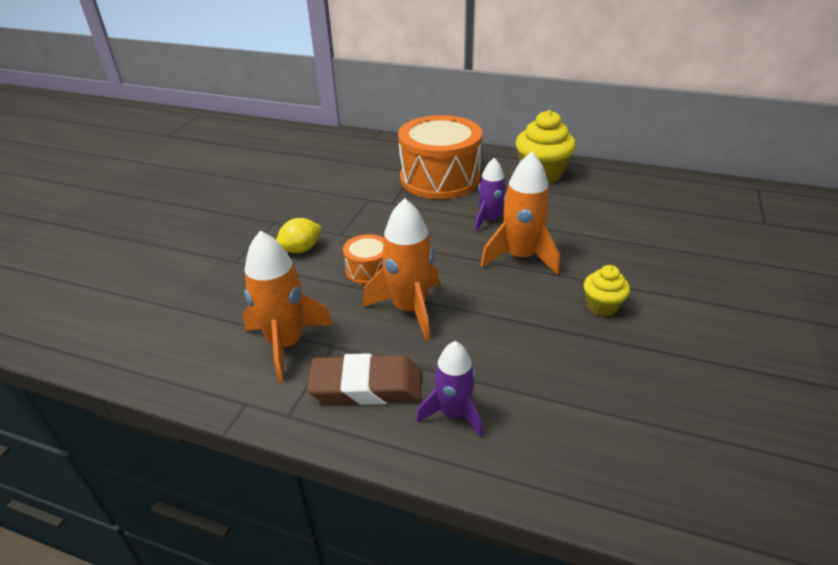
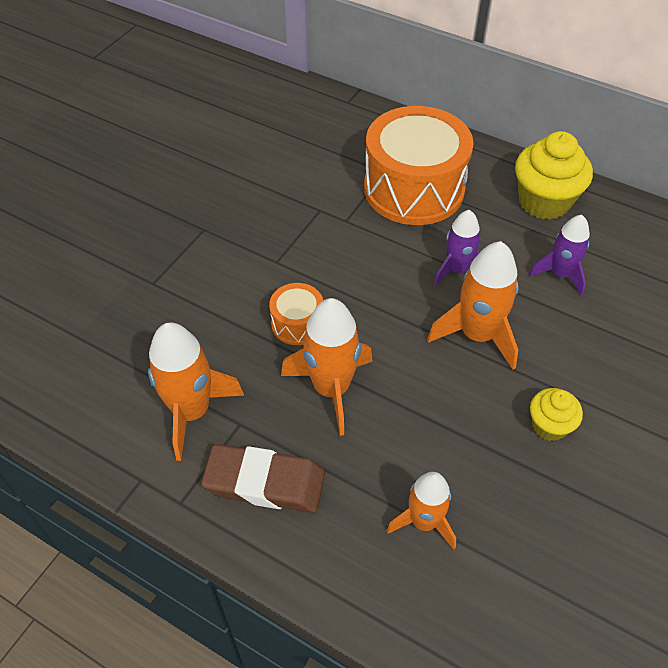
camera: 10 degrees right, 15 degrees up
yellow lemon [276,218,321,253] -> none
purple rocket [416,341,483,437] -> purple rocket moved to [529,215,590,296]
none -> orange rocket [387,472,456,550]

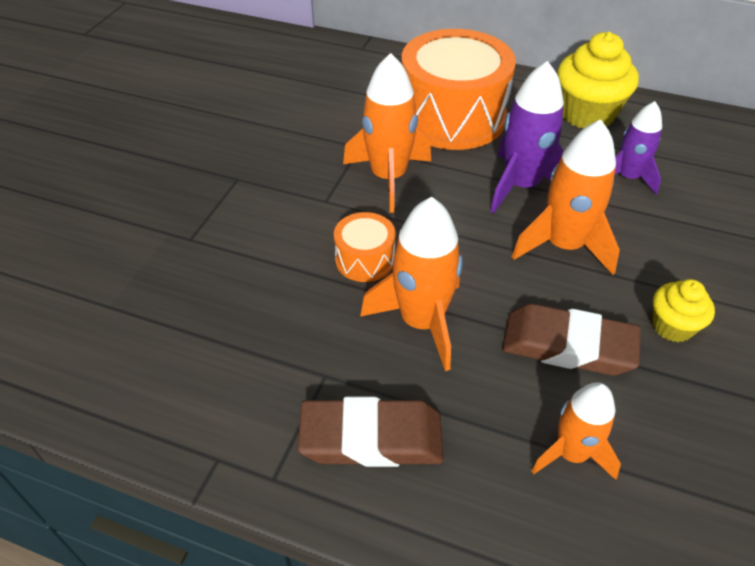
camera: 10 degrees left, 5 degrees down
orange rocket [148,322,244,461] -> orange rocket moved to [343,53,431,213]
purple rocket [434,210,480,286] -> purple rocket [490,61,564,213], size x1.53
none -> brown eraser [502,304,641,376]

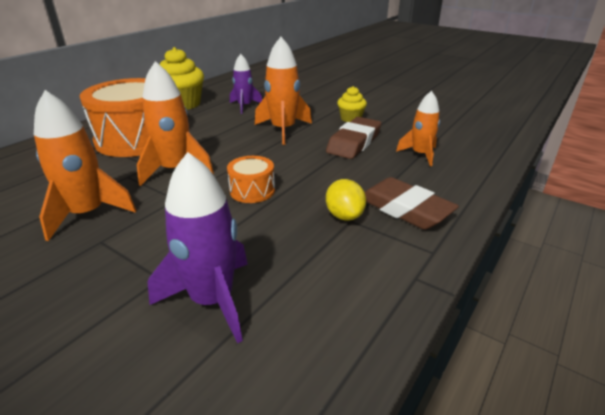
camera: 75 degrees left, 15 degrees down
brown eraser [298,397,444,467] -> brown eraser turned 60 degrees counterclockwise [365,177,459,229]
orange rocket [360,197,463,371] -> orange rocket moved to [34,90,137,241]
purple rocket [490,61,564,213] -> purple rocket moved to [148,152,248,343]
none -> yellow lemon [326,179,366,221]

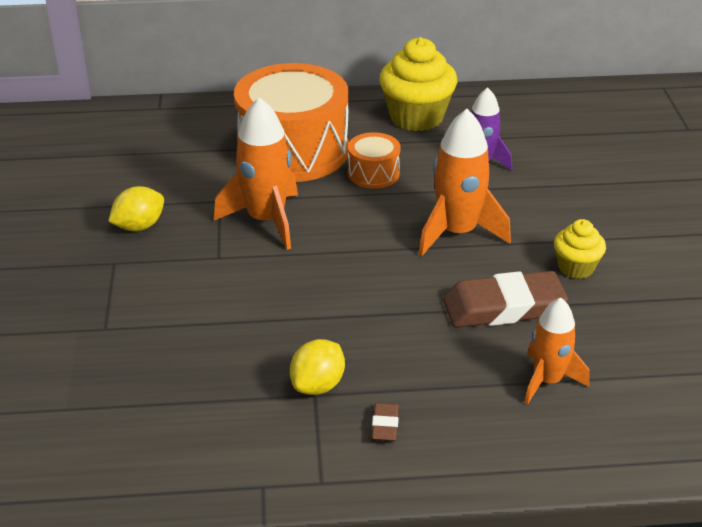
camera: 50 degrees right, 5 degrees up
orange rocket [34,90,137,241] -> yellow lemon [108,186,164,231]
purple rocket [148,152,248,343] -> none
orange drum [227,156,275,203] -> orange drum moved to [348,132,401,189]
brown eraser [365,177,459,229] -> brown eraser [372,403,399,441], size x0.43

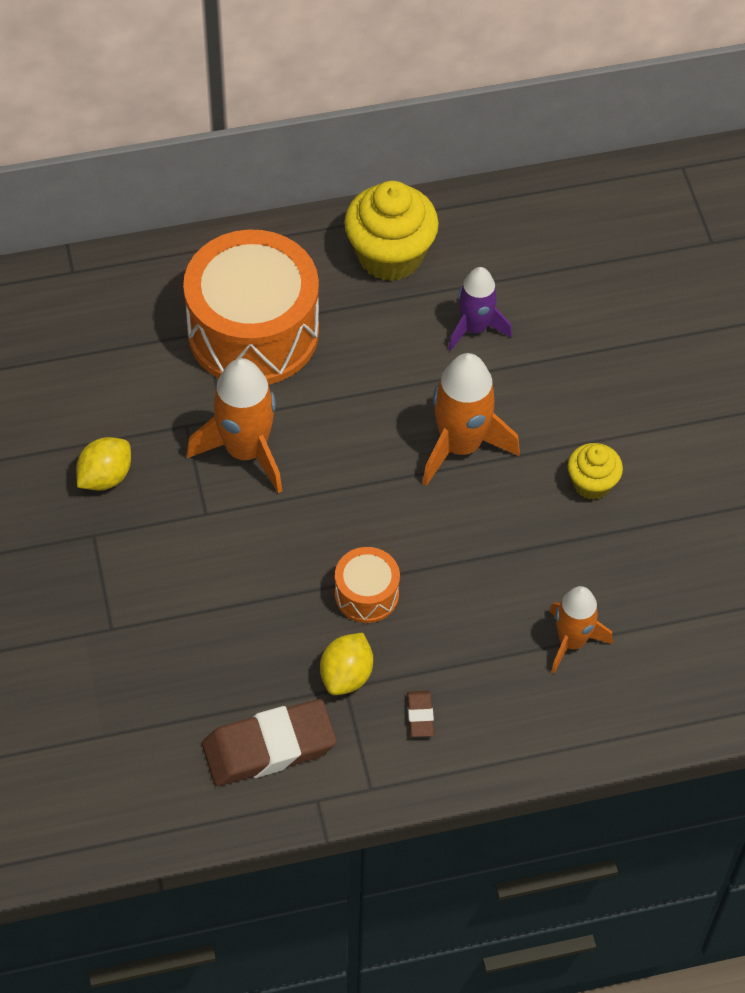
camera: 10 degrees left, 20 degrees up
orange drum [348,132,401,189] -> orange drum moved to [335,547,400,623]
brown eraser [443,271,568,328] -> brown eraser moved to [202,699,337,786]

